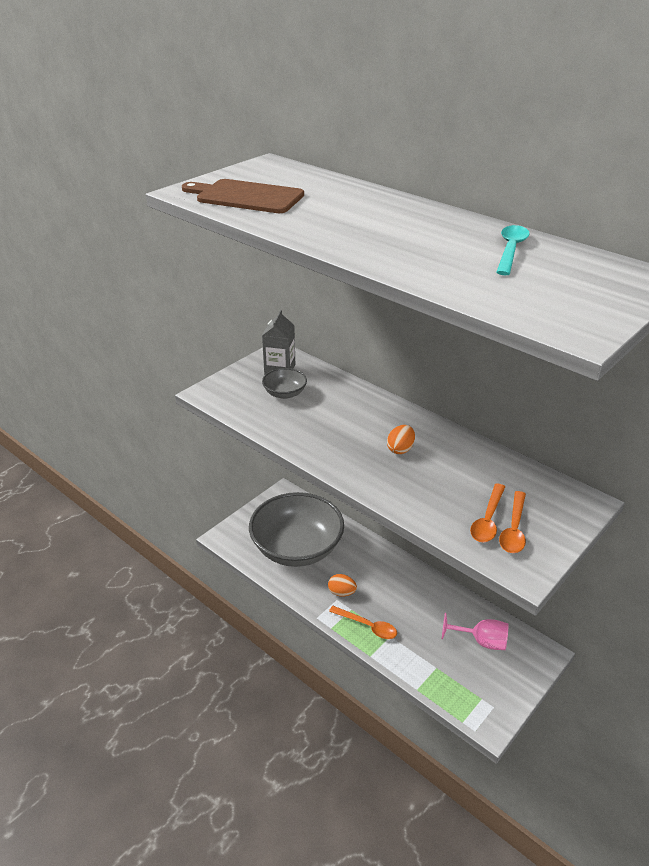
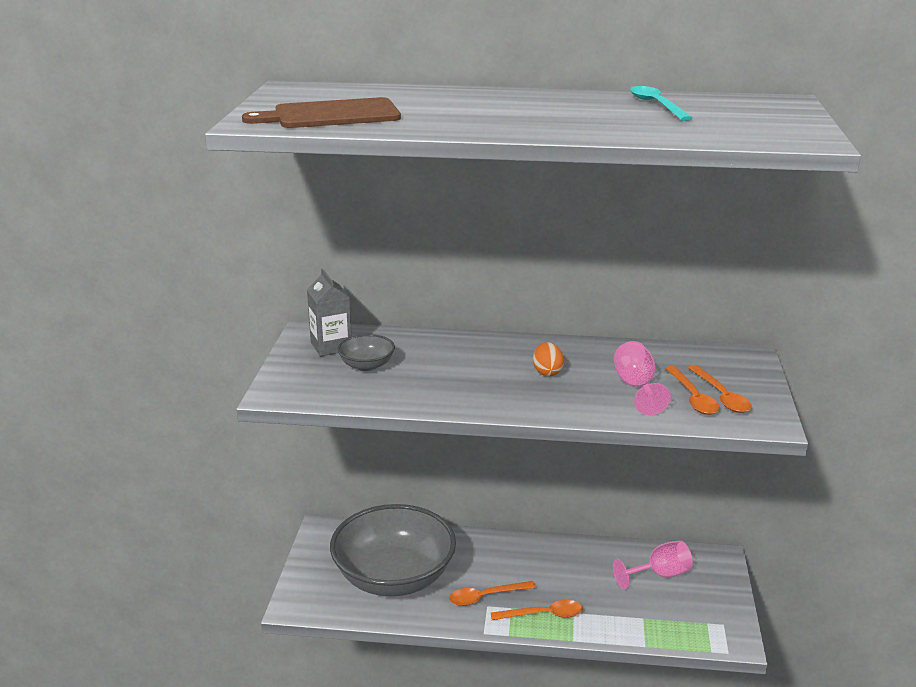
camera: 35 degrees left, 10 degrees down
orange egg [328,574,357,597] -> orange spoon [449,581,536,606]
none -> pink goblet [614,341,671,415]

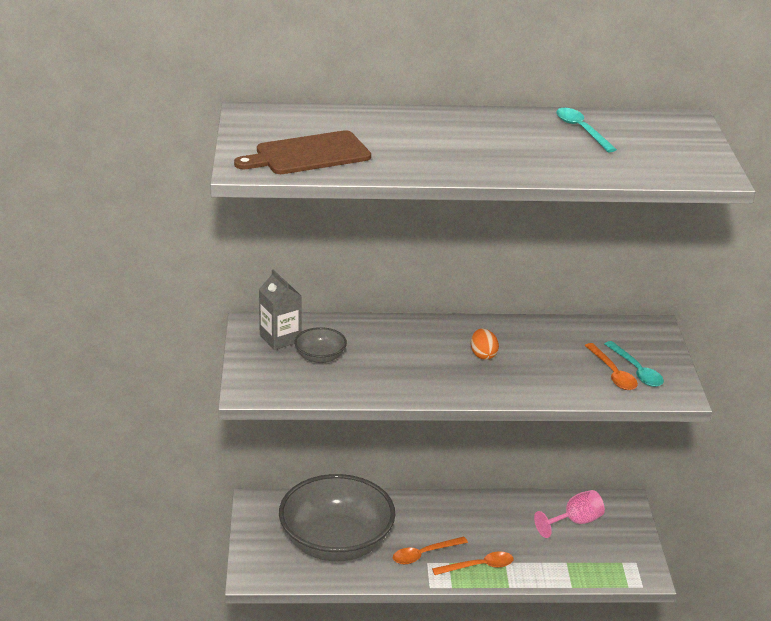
camera: 10 degrees left, 5 degrees up
pink goblet [614,341,671,415] -> none
orange spoon [688,365,752,413] -> turquoise spoon [605,341,664,387]

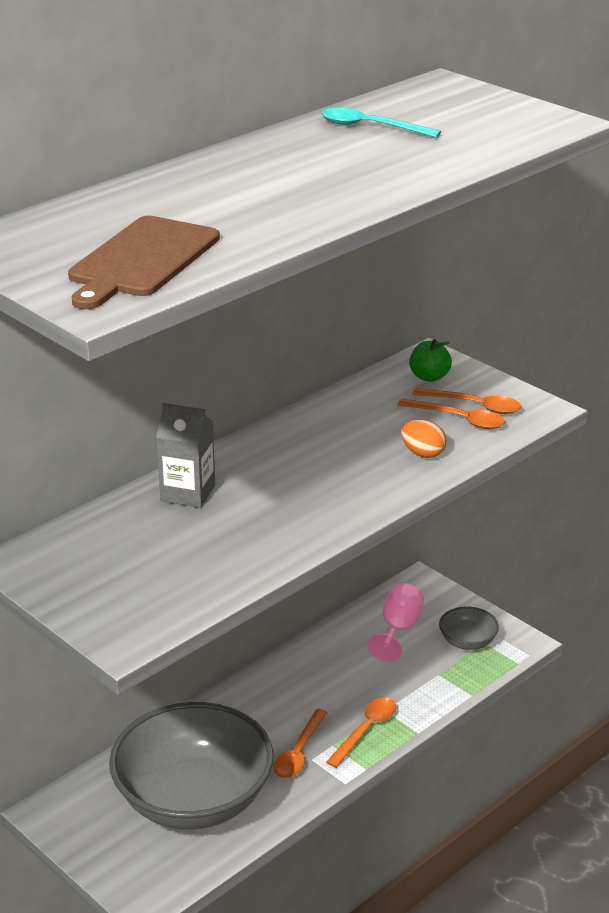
camera: 40 degrees left, 0 degrees up
grey carton [259,269,302,350] -> grey carton moved to [156,403,215,508]
grey bowl [294,327,347,363] -> grey bowl moved to [439,606,499,650]
orange egg [471,329,499,360] -> orange egg moved to [401,420,447,458]
turquoise spoon [605,341,664,387] -> orange spoon [412,388,521,414]
none -> green apple [409,339,452,382]

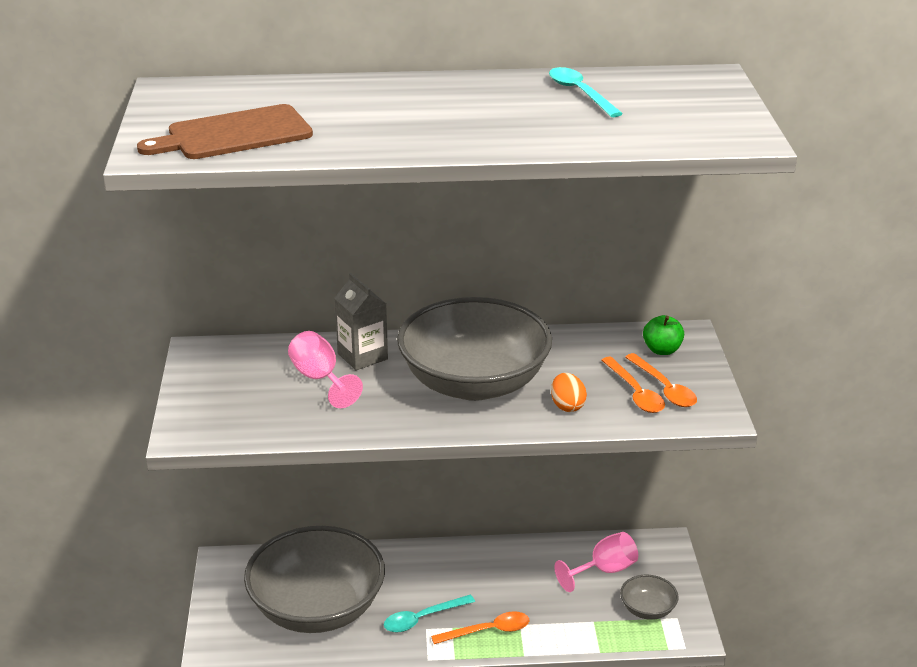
camera: 40 degrees right, 0 degrees up
orange spoon [273,709,328,779] -> turquoise spoon [384,595,475,633]
none -> pink goblet [288,331,363,408]
none -> grey bowl [397,297,552,401]

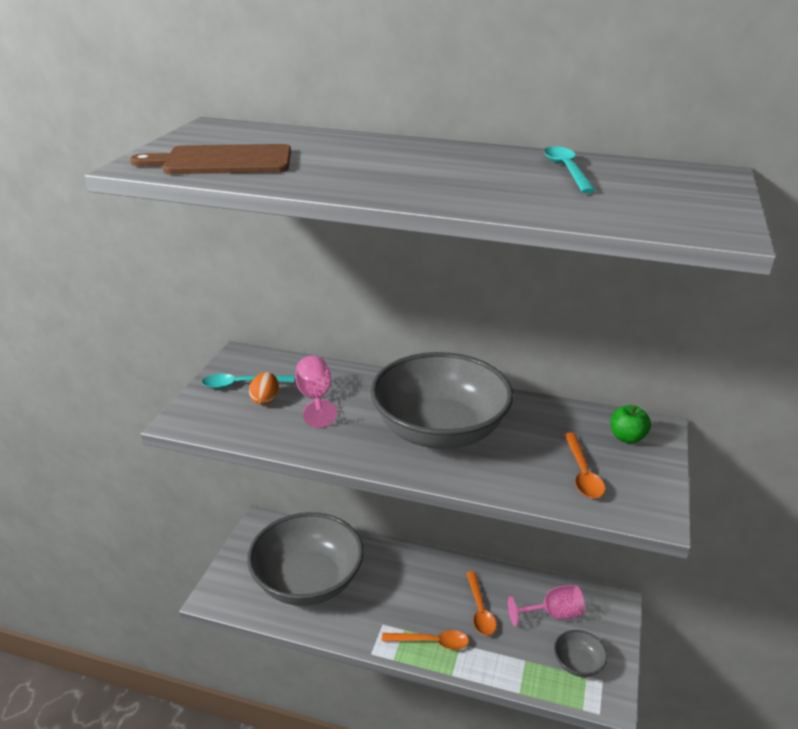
camera: 20 degrees right, 0 degrees up
grey carton [335,273,388,370] -> none
turquoise spoon [384,595,475,633] -> turquoise spoon moved to [202,374,294,389]
orange egg [551,373,587,412] -> orange egg moved to [249,372,279,405]
orange spoon [625,353,697,407] -> orange spoon moved to [466,571,496,635]

